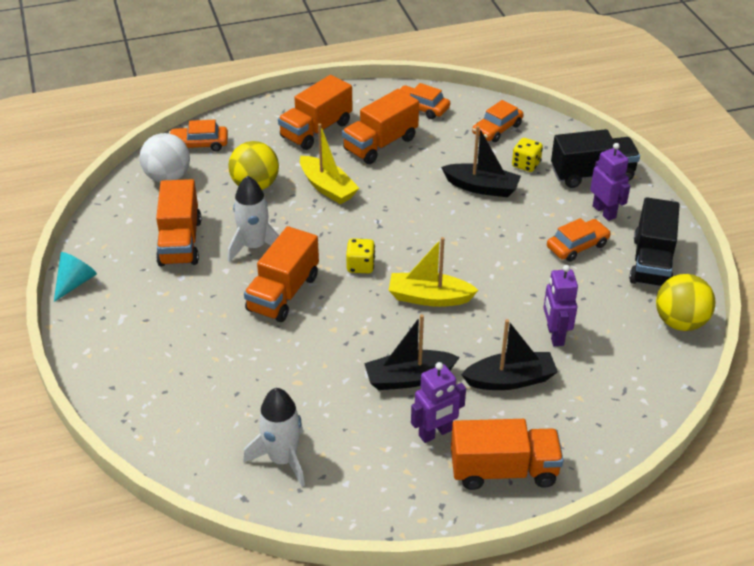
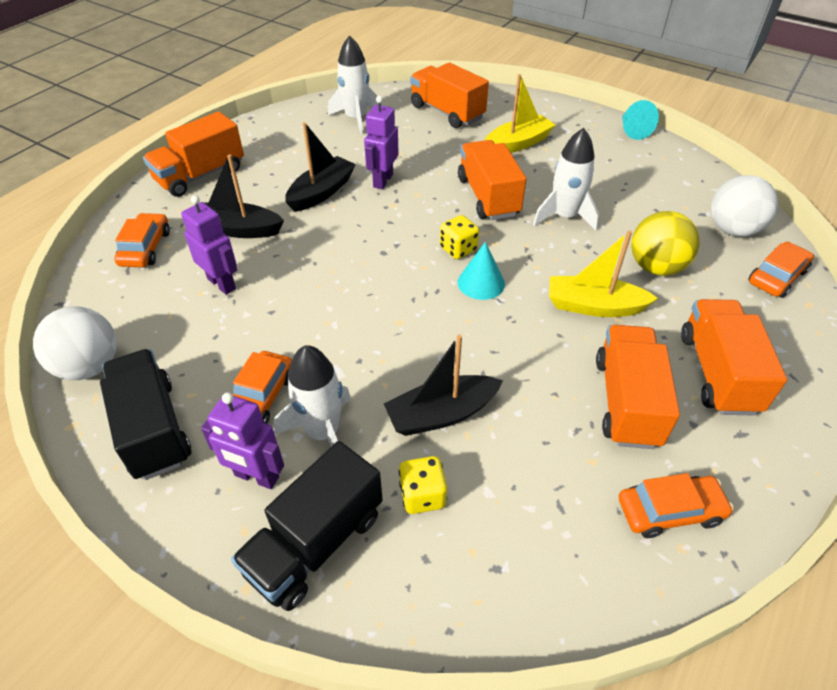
camera: 140 degrees right, 5 degrees up
orange truck [156,179,201,266] -> orange truck moved to [410,63,489,128]
yellow boat [388,237,478,307] -> yellow boat moved to [485,74,556,153]
purple robot [411,362,466,443] -> purple robot moved to [364,96,399,189]
black boat [461,319,558,390] -> black boat turned 60 degrees clockwise [199,155,284,238]
orange car [472,100,523,142] -> orange car moved to [114,213,170,267]
yellow ball [656,274,715,331] -> white ball [33,306,117,380]
none -> white rocket [274,345,351,447]
none -> turquoise cone [458,242,505,300]

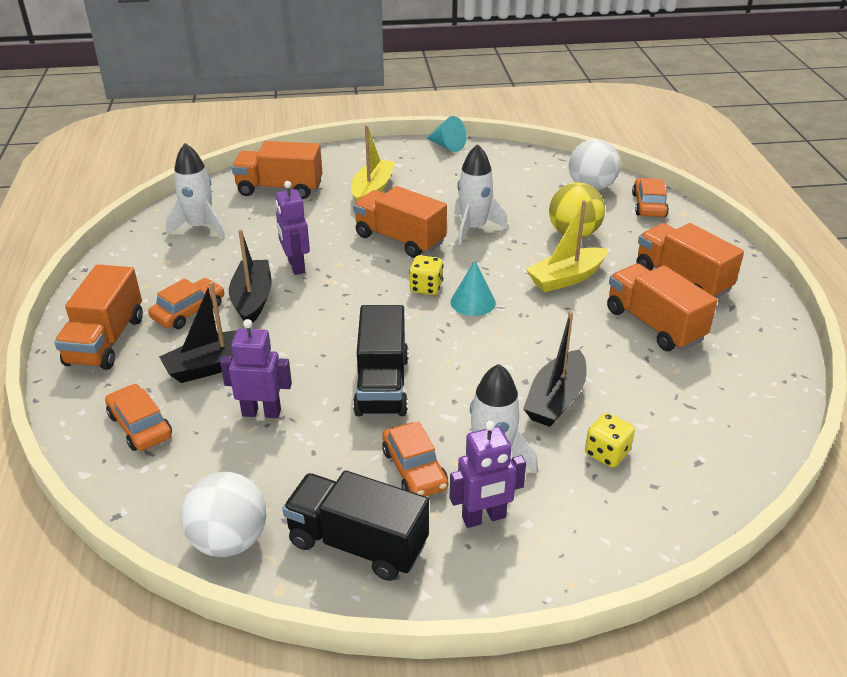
camera: 40 degrees left, 10 degrees down
black truck [231,441,383,611] -> black truck moved to [353,305,409,416]
orange car [619,473,734,538] -> orange car moved to [148,278,224,329]

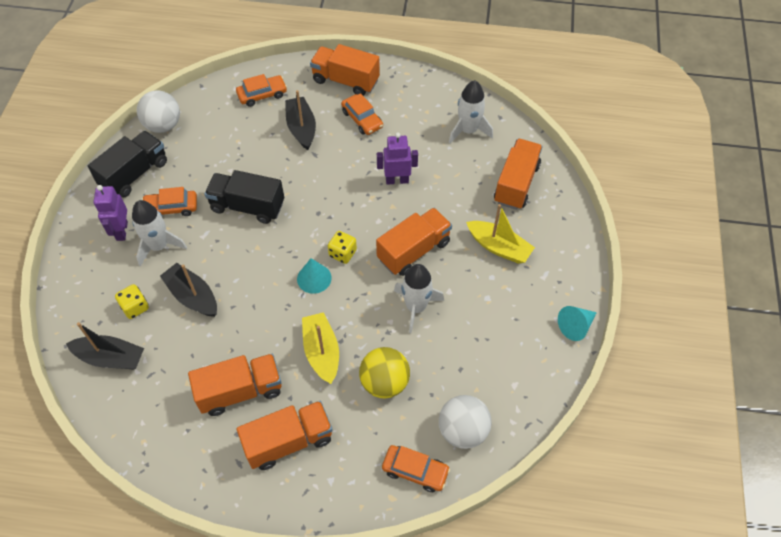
camera: 105 degrees right, 20 degrees up
purple robot [220,319,292,418] -> none
black boat [229,229,272,323] -> black boat moved to [66,322,144,370]

